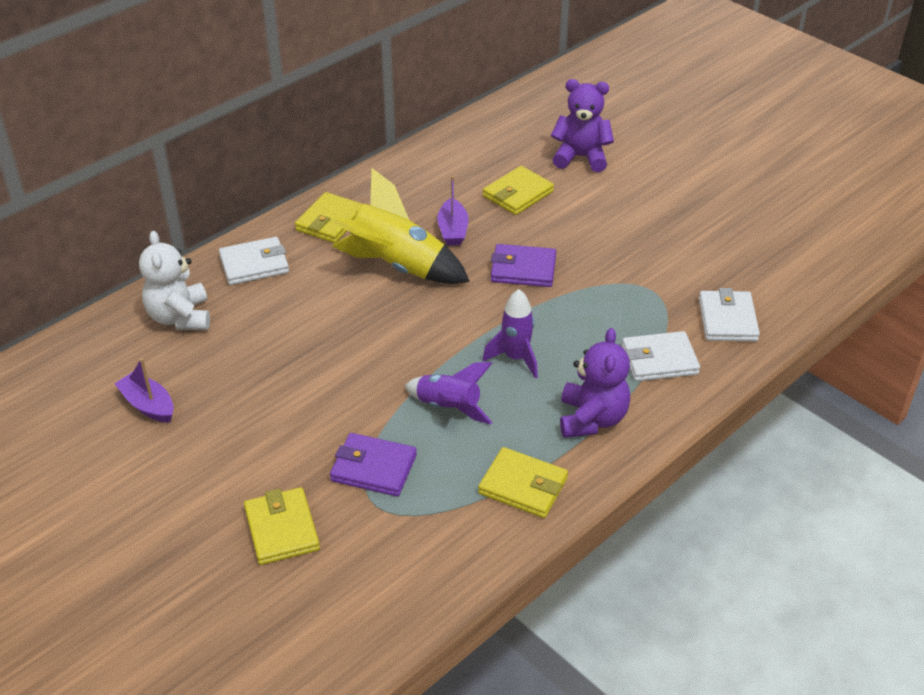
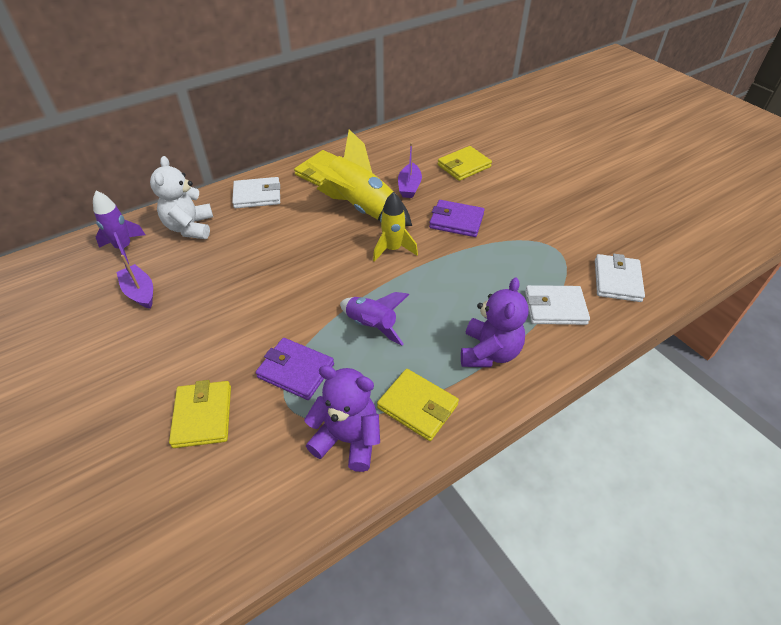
camera: 10 degrees right, 5 degrees up
purple rocket [482,289,538,379] -> purple rocket moved to [93,191,145,264]
purple teddy bear [551,79,614,172] -> purple teddy bear moved to [304,365,380,472]
none -> yellow rocket [373,192,418,262]

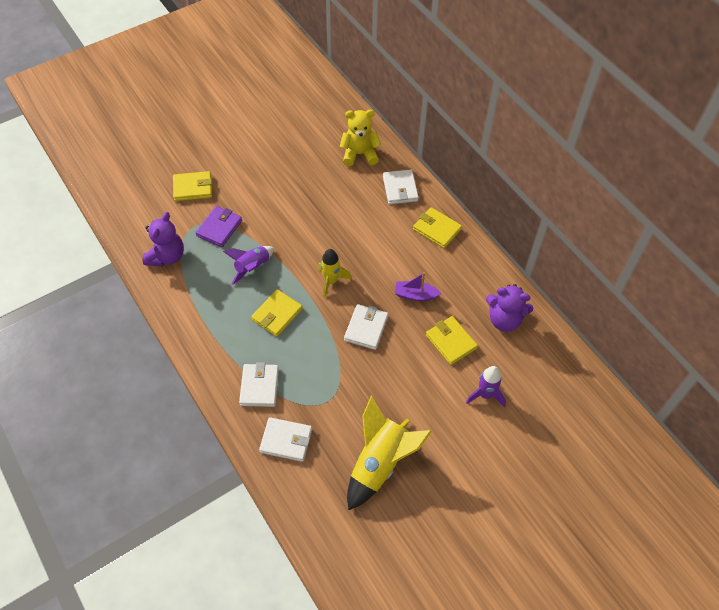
camera: 90 degrees right, 10 degrees up
purple rocket [93,191,145,264] -> purple rocket moved to [466,366,506,408]
purple boat [116,255,153,309] -> none
white teddy bear [150,156,213,239] -> yellow teddy bear [340,110,381,166]
yellow rocket [305,129,412,226] -> yellow rocket moved to [347,396,432,510]
yellow wallet [377,369,459,441] -> yellow wallet moved to [251,289,303,337]
purple wallet [429,200,485,237] -> white wallet [344,304,388,350]
purple teddy bear [461,277,529,367] -> purple teddy bear moved to [486,284,533,332]

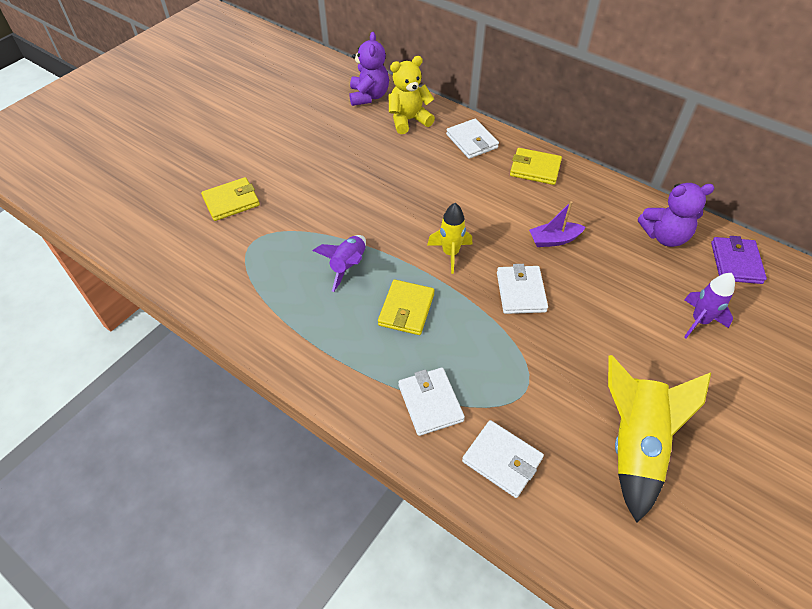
camera: 20 degrees left, 5 degrees down
purple teddy bear [143,212,184,267] -> purple teddy bear moved to [349,32,389,106]
purple wallet [195,206,242,247] -> purple wallet moved to [711,236,767,284]
white wallet [259,417,312,462] -> white wallet turned 45 degrees clockwise [462,420,544,498]
yellow wallet [426,316,478,365] -> none

